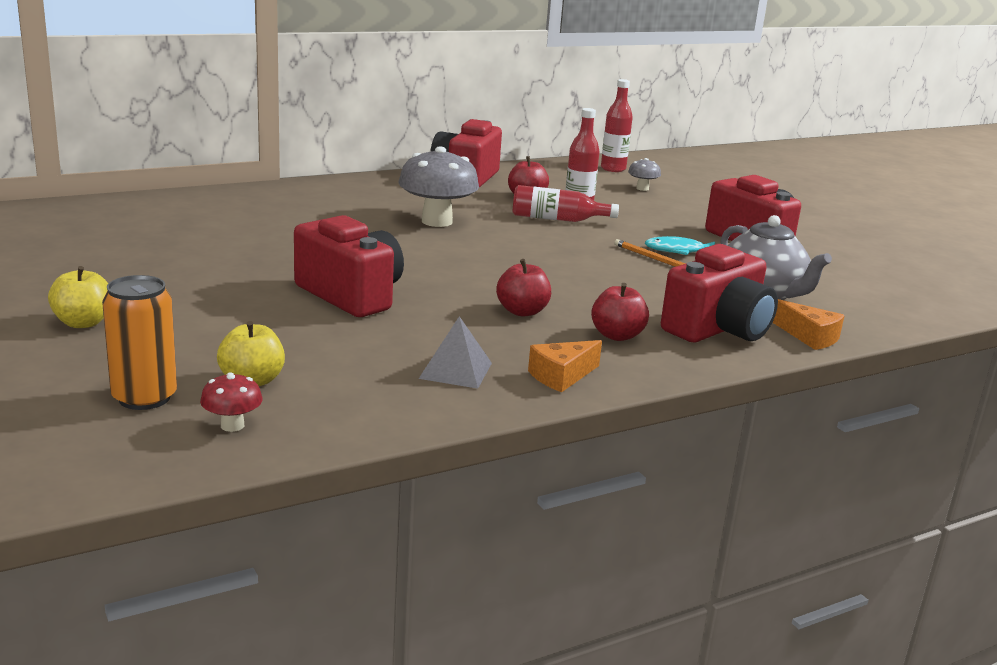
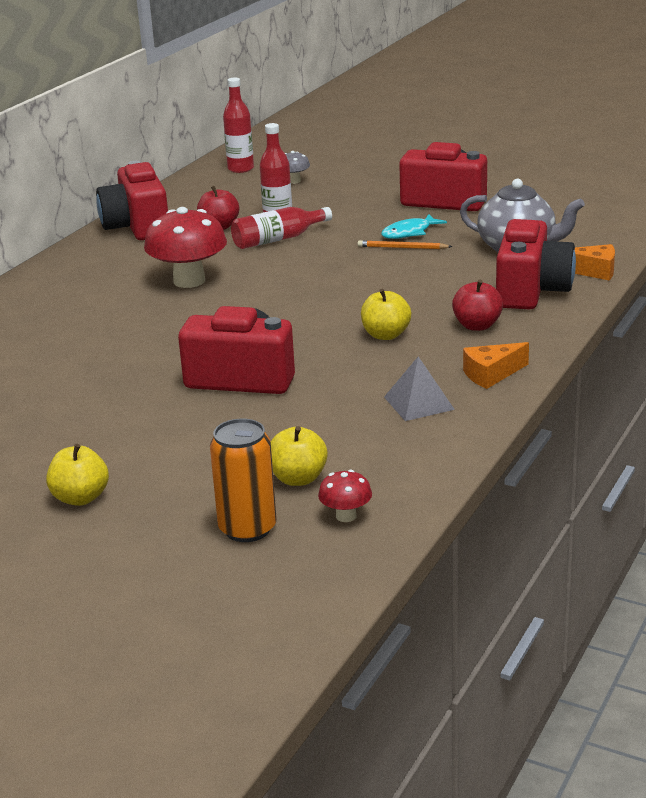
camera: 30 degrees left, 5 degrees up
grey mushroom [399,147,479,227] -> red mushroom [144,207,227,288]
red apple [496,259,551,316] -> yellow apple [361,289,411,340]
orange cheese [528,340,602,392] -> orange cheese turned 45 degrees clockwise [463,342,529,389]

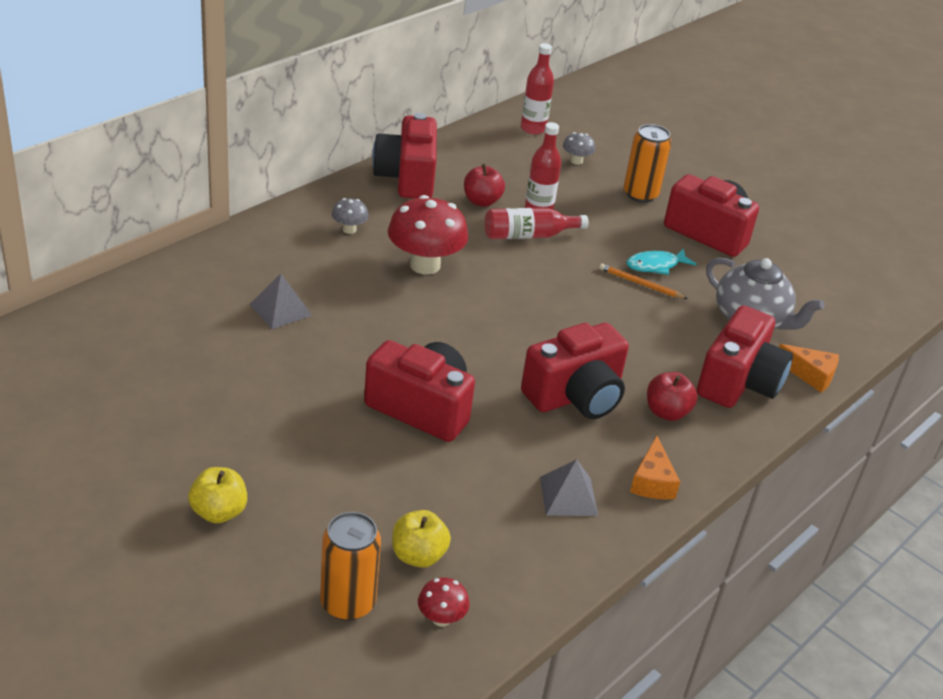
camera: 10 degrees right, 10 degrees up
yellow apple [361,289,411,340] -> red camera [521,323,629,419]
orange cheese [463,342,529,389] -> orange cheese turned 75 degrees counterclockwise [630,436,680,499]
none -> grey pyramid [249,274,312,329]
none -> grey mushroom [332,198,369,234]
none -> orange can [624,124,671,202]

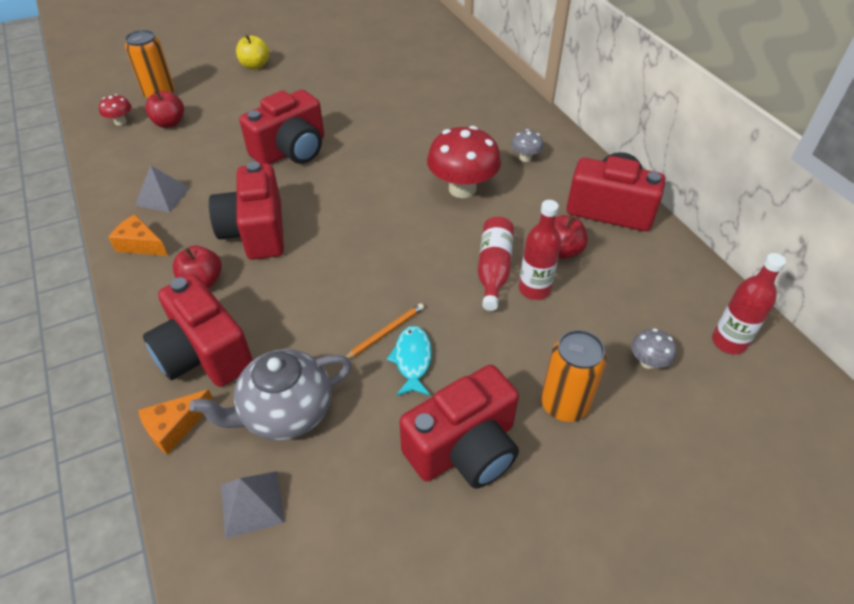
camera: 115 degrees right, 10 degrees up
grey pyramid [249,274,312,329] -> grey pyramid moved to [221,471,285,539]
yellow apple [392,510,451,568] -> red apple [145,90,184,128]

